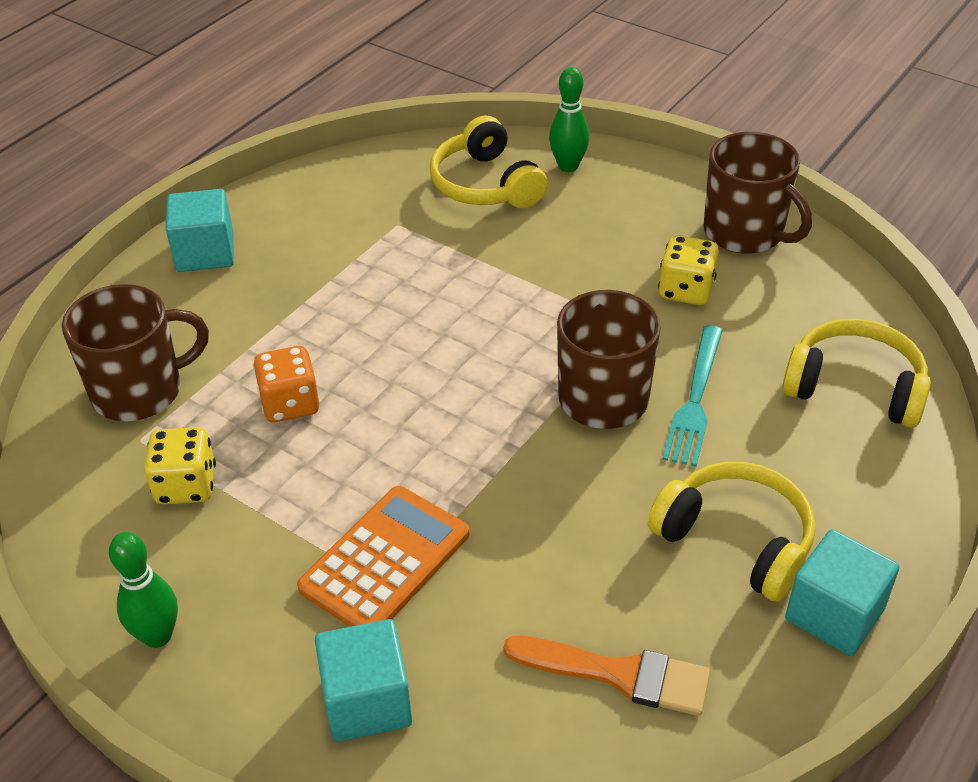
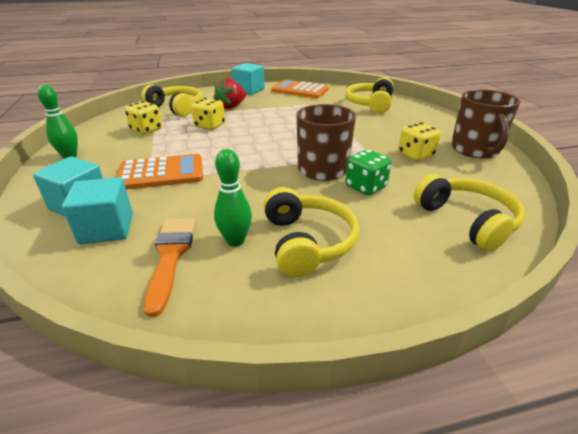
camera: 40 degrees right, 10 degrees down
brown mug [62,284,209,421] -> yellow headphones [142,84,202,117]
orange dice [253,346,319,422] -> yellow dice [191,98,225,130]
orange brush [504,636,710,716] -> orange brush turned 150 degrees counterclockwise [144,219,196,317]
green bowling pin [549,67,590,172] -> green bowling pin moved to [214,149,252,247]
turquoise fork [662,325,723,467] -> green dice [345,149,392,195]
turquoise cube [785,529,900,656] -> turquoise cube moved to [62,177,133,244]
none -> red strawberry [213,78,246,109]
none -> orange calculator [271,80,329,98]

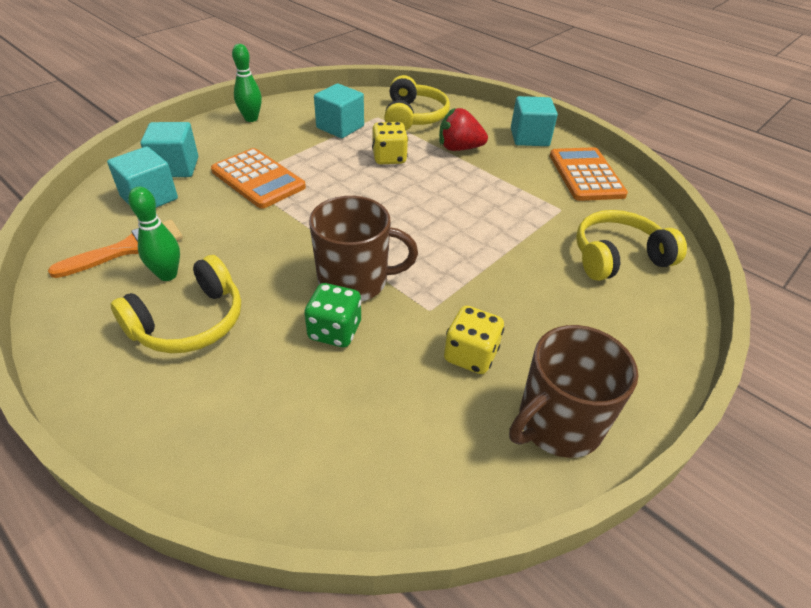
camera: 55 degrees right, 10 degrees up
yellow dice [125,101,162,134] -> turquoise cube [314,84,364,138]
yellow headphones [414,174,525,252] -> none

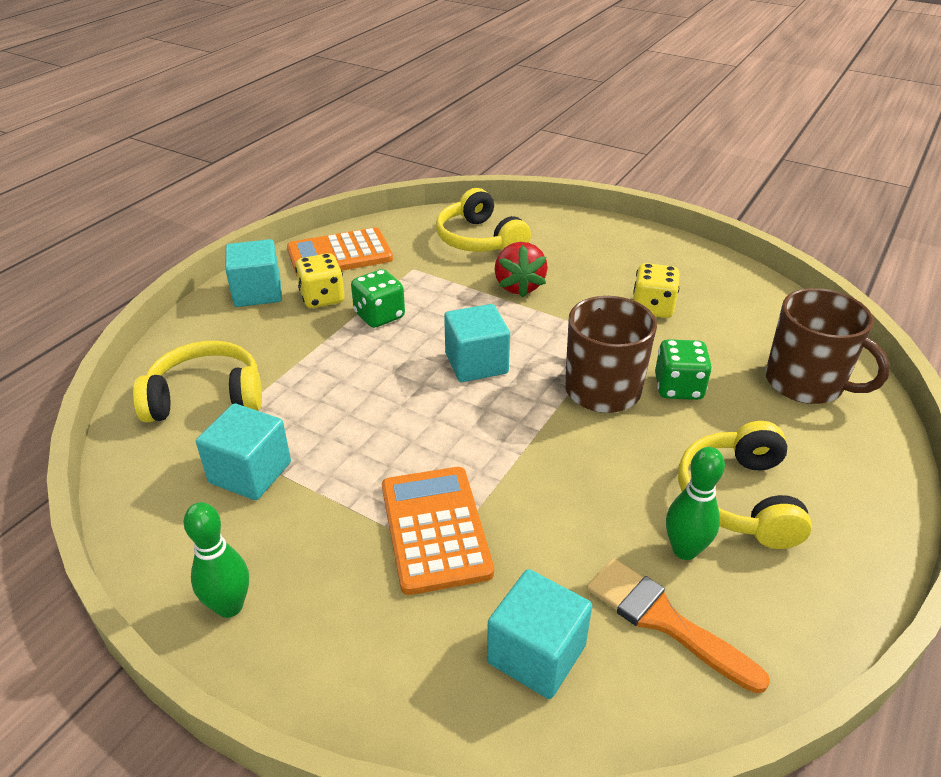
camera: 100 degrees left, 5 degrees down
yellow headphones [110,255,241,353] -> yellow headphones turned 120 degrees counterclockwise [678,421,812,549]
turquoise cube [140,122,198,177] -> turquoise cube moved to [444,304,510,382]
orange calculator [211,148,306,209] -> orange calculator turned 45 degrees counterclockwise [382,467,494,595]
yellow dice [372,122,408,164] -> yellow dice moved to [295,253,344,308]
red strawberry [439,108,488,151] -> red strawberry moved to [495,242,548,298]
brown mug [509,325,638,458] -> brown mug moved to [765,288,890,404]
none -> green dice [351,269,405,328]

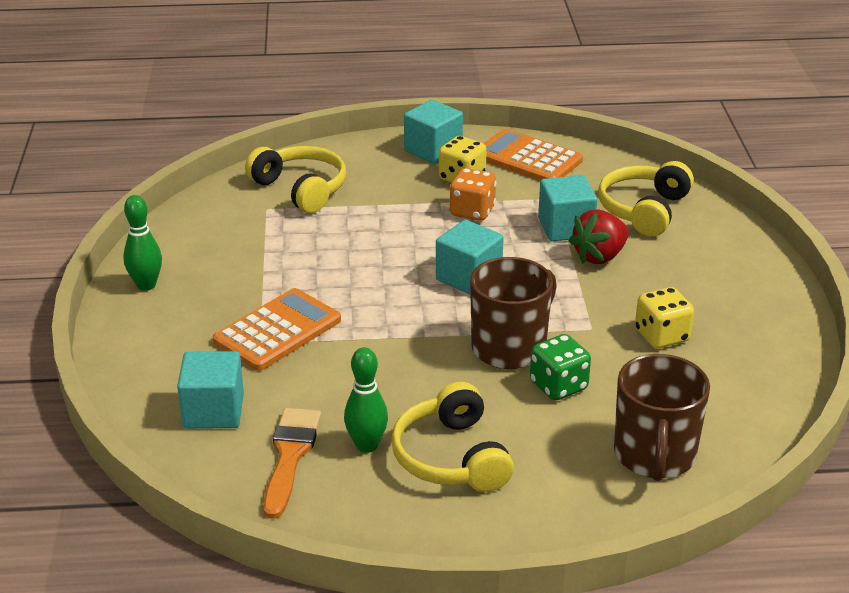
camera: 55 degrees right, 5 degrees down
turquoise cube [196,403,291,500] -> turquoise cube moved to [538,175,597,241]
green dice [351,269,405,328] -> orange dice [450,168,497,221]
yellow headphones [678,421,812,549] -> yellow headphones turned 75 degrees counterclockwise [391,382,514,492]

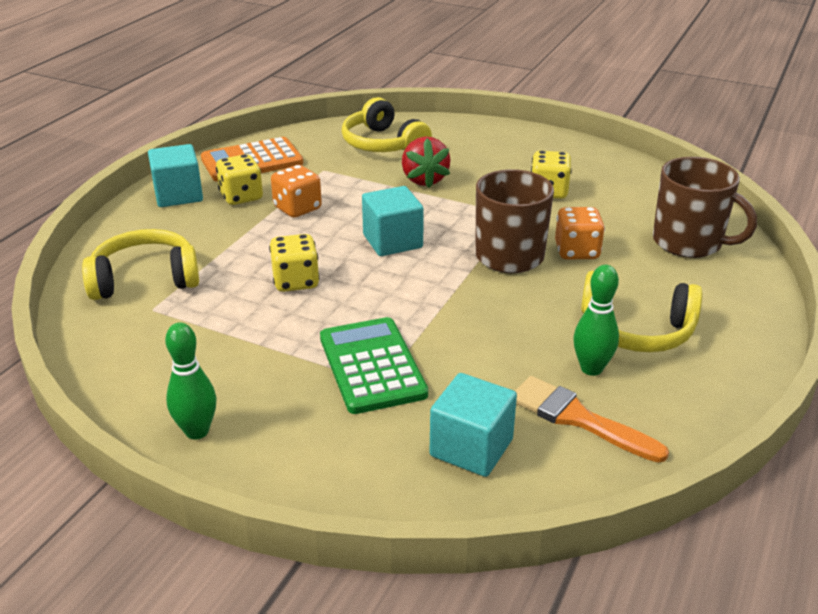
camera: 60 degrees left, 0 degrees up
orange calculator [213,288,341,371] -> green calculator [320,317,428,414]
green dice [530,334,591,400] -> orange dice [555,207,605,259]
turquoise cube [538,175,597,241] -> none
none -> yellow dice [269,234,320,292]

